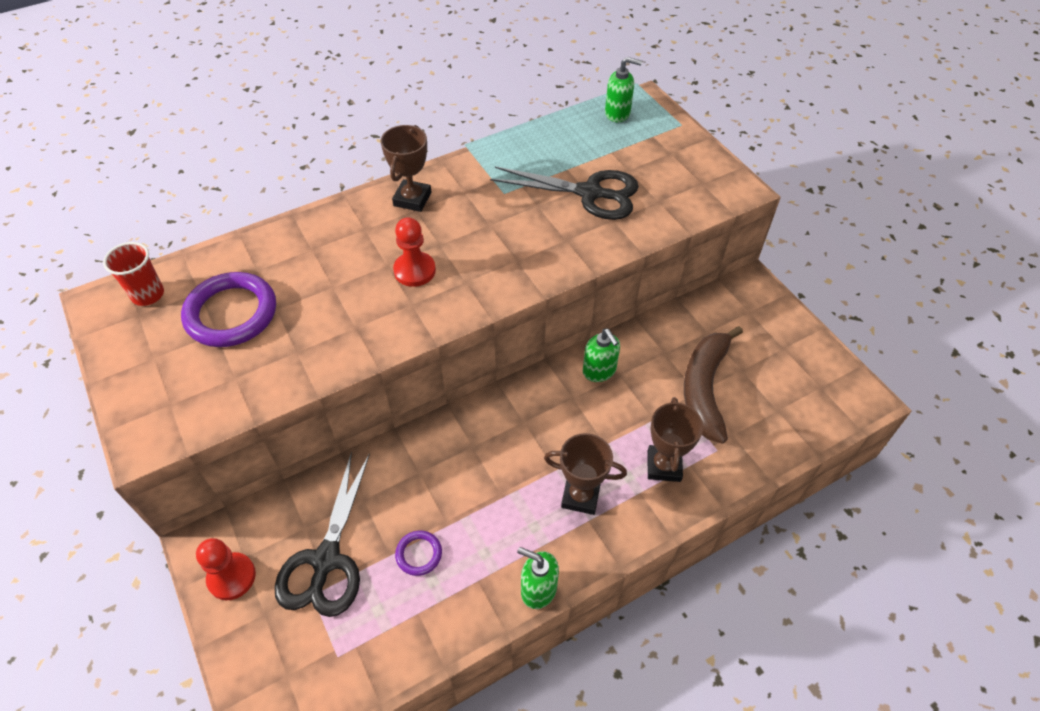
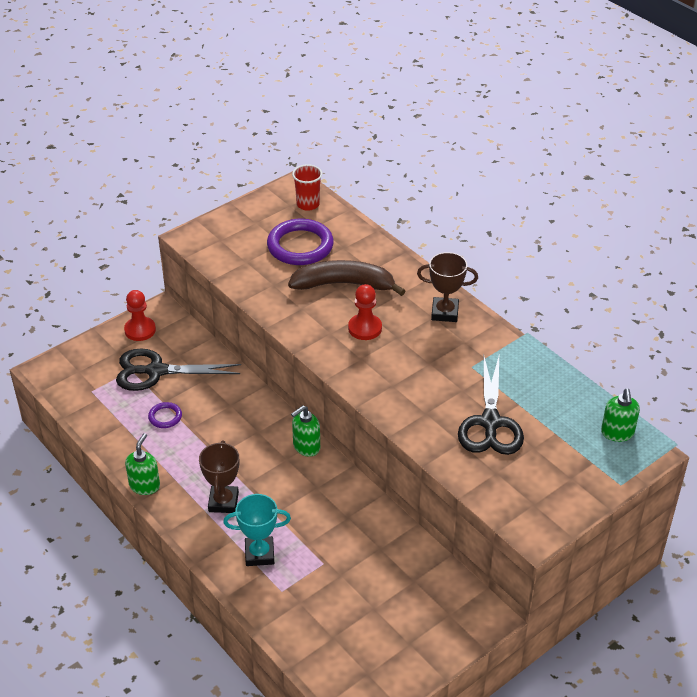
camera: 80 degrees right, 10 degrees down
green soap dispenser [583,329,620,382] -> green soap dispenser moved to [291,406,320,457]
brown trophy [648,397,703,482] -> turquoise trophy [223,494,291,566]
brown banana [684,326,743,443] -> brown banana moved to [288,260,405,296]

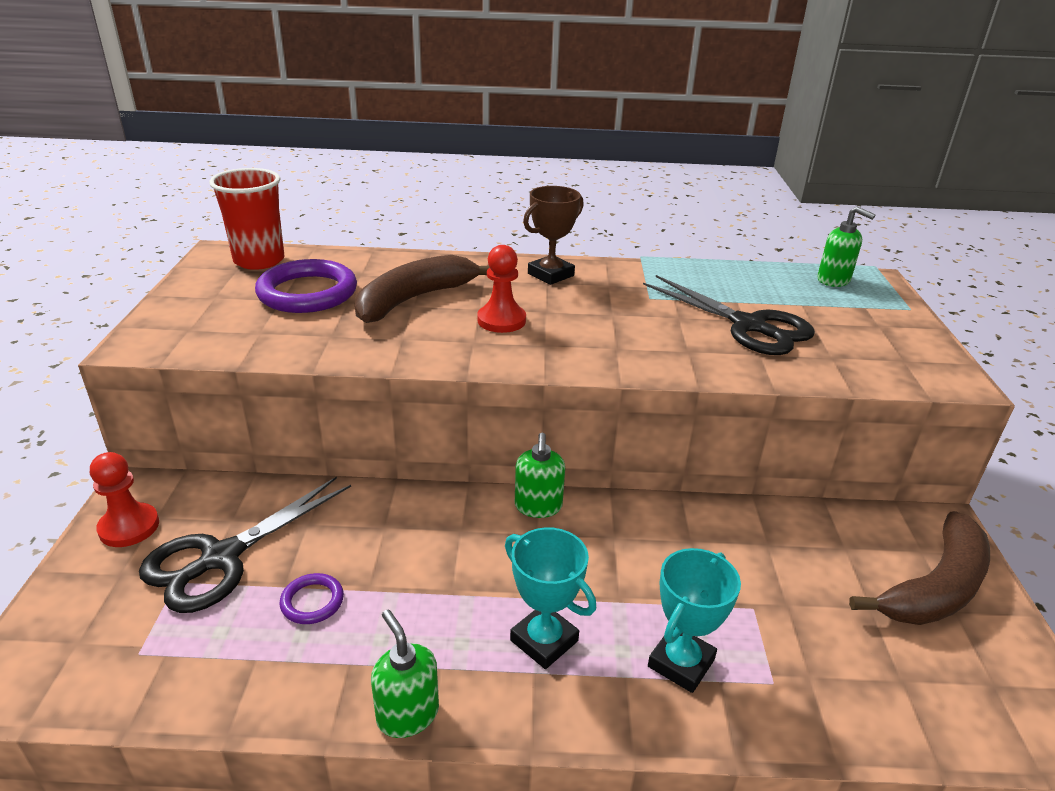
camera: 50 degrees left, 10 degrees down
brown trophy [199,441,239,513] -> turquoise trophy [505,527,596,669]
red cup [292,164,322,211] -> red cup [209,168,285,270], size x1.52
none -> brown banana [849,511,990,625]

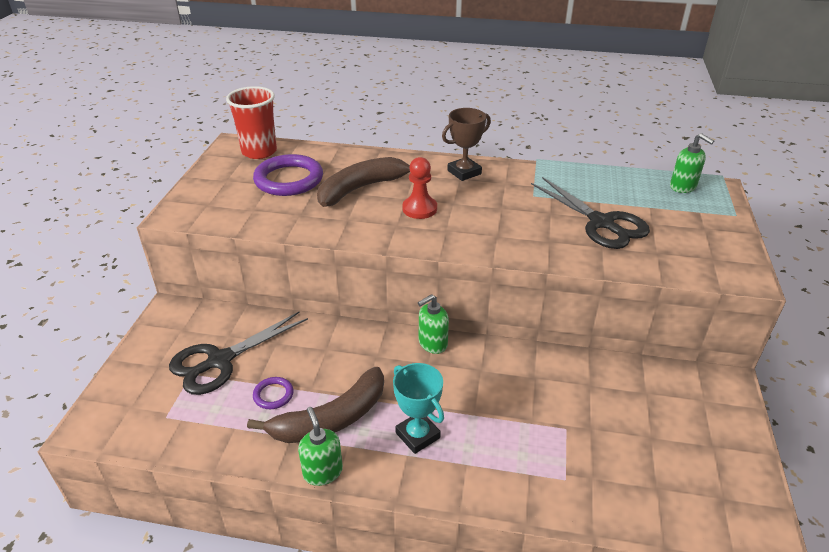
camera: 10 degrees right, 5 degrees up
red pawn [90,452,159,547] -> none
green soap dispenser [515,433,565,518] -> green soap dispenser turned 45 degrees clockwise [418,294,449,354]
turquoise trophy [648,548,741,693] -> none
brown banana [849,511,990,625] -> brown banana moved to [247,367,384,443]

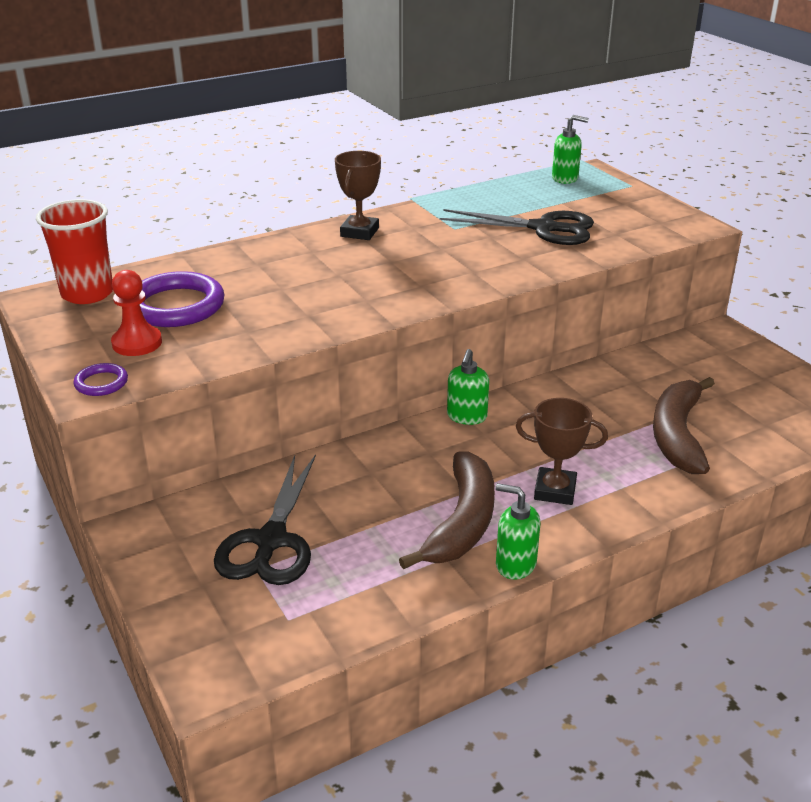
camera: 40 degrees left, 5 degrees down
purple ring [253,377,294,409] -> purple ring moved to [73,363,128,396]
brown banana [317,157,410,207] -> brown banana moved to [653,377,715,474]
turquoise trophy [393,363,444,454] -> brown trophy [516,398,608,505]
red pawn [403,157,437,219] -> red pawn moved to [111,270,162,356]

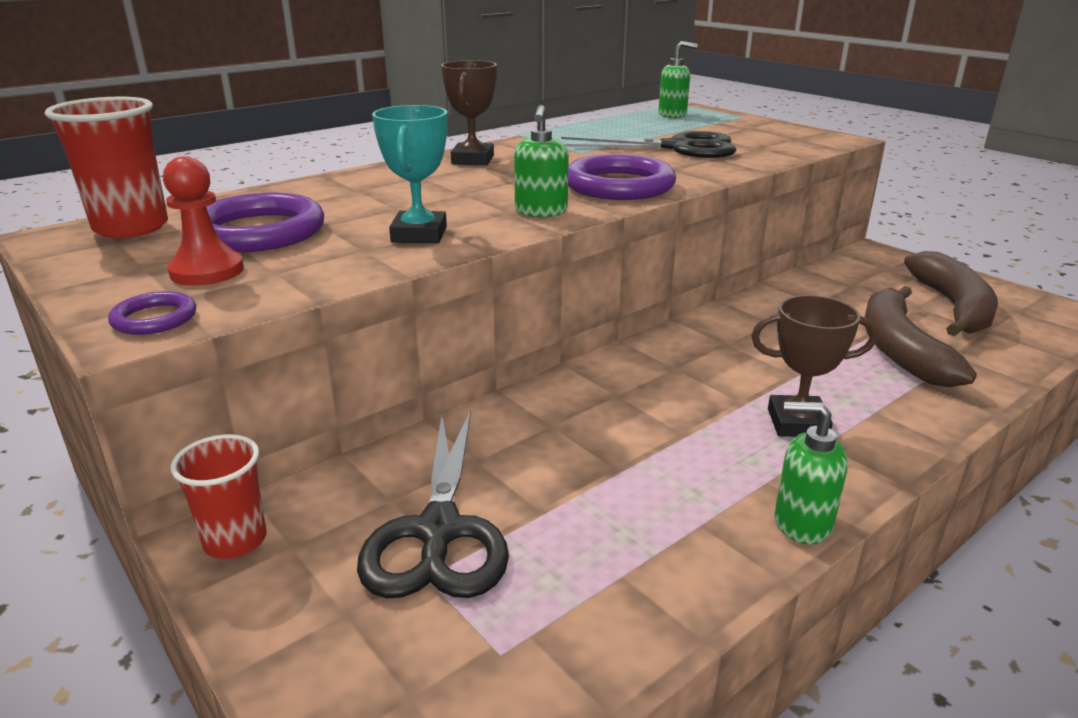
camera: 10 degrees left, 5 degrees down
brown banana [399,451,495,569] -> brown banana moved to [904,251,998,336]
green soap dispenser [447,349,489,425] -> green soap dispenser moved to [514,105,569,217]
none -> red cup [170,434,267,559]
none -> turquoise trophy [372,105,448,243]
none -> purple ring [568,154,676,200]

